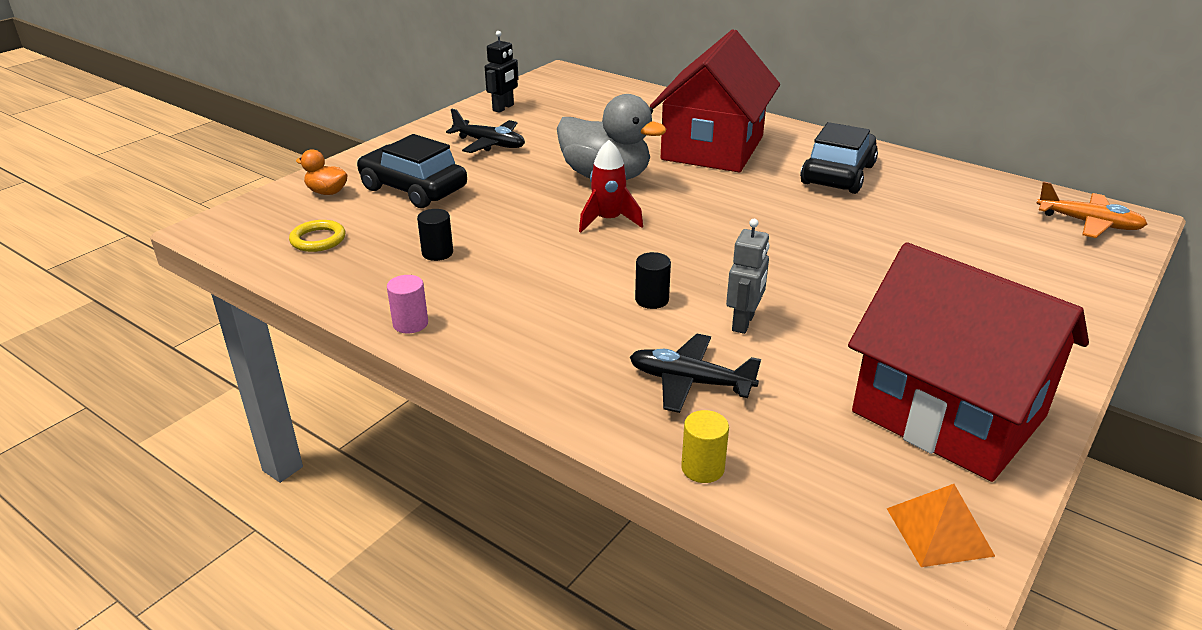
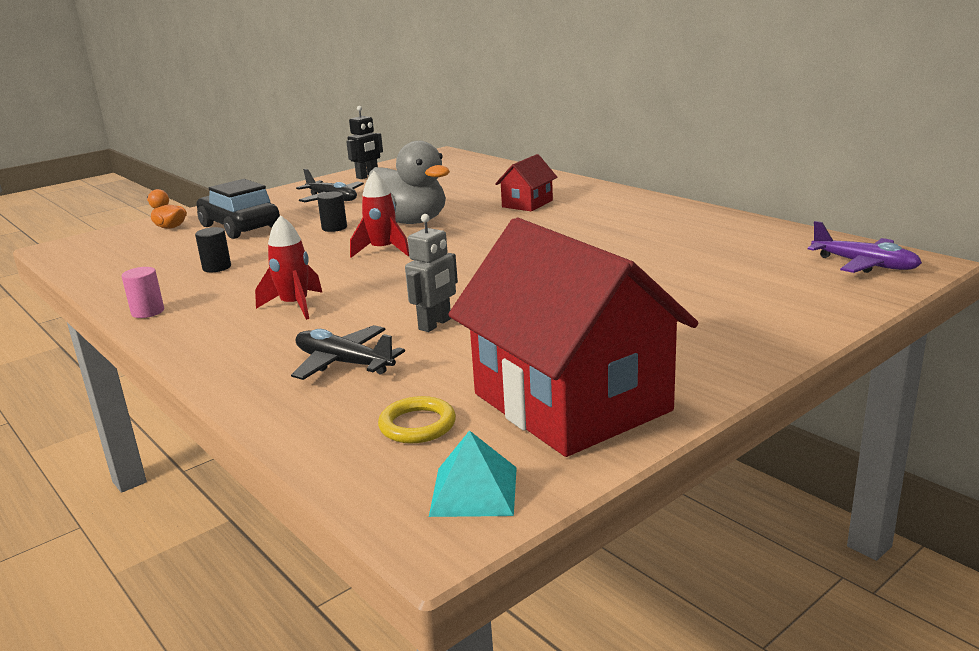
camera: 15 degrees right, 10 degrees down
yellow ring [289,220,345,252] -> yellow ring moved to [378,396,456,443]
black cylinder [635,252,671,309] -> black cylinder moved to [317,192,347,232]
red house [650,29,780,172] -> red house [495,154,557,211], size x0.46
yellow cylinder [681,410,729,483] -> none
black car [800,122,878,194] -> none
orange pyramid [886,484,996,567] -> turquoise pyramid [429,430,517,517]
orange plane [1036,181,1148,238] -> purple plane [808,221,922,273]
none -> red rocket [255,215,323,320]

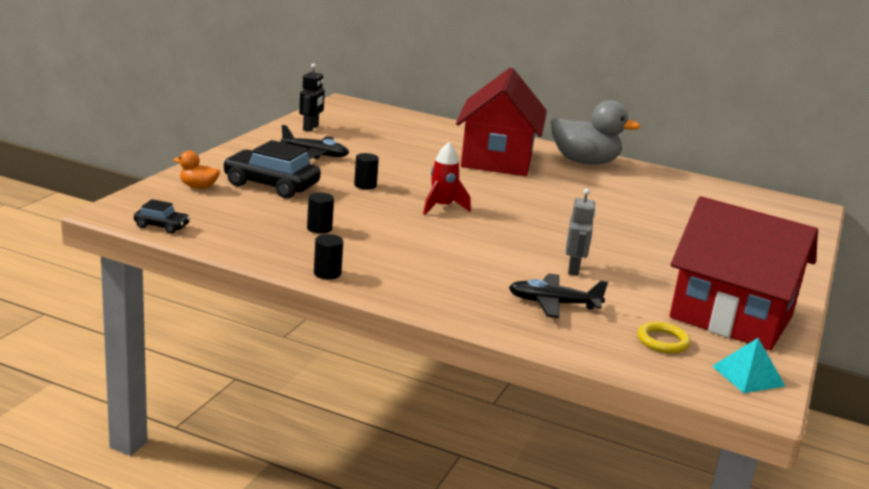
camera: 30 degrees left, 0 degrees up
pink cylinder [122,267,164,318] -> black cylinder [314,234,343,279]
red rocket [255,215,323,320] -> none
grey duck [368,141,450,224] -> grey duck moved to [551,100,641,165]
red house [495,154,557,211] -> red house [456,68,547,176], size x2.19
purple plane [808,221,922,273] -> none
none -> black car [134,199,190,234]

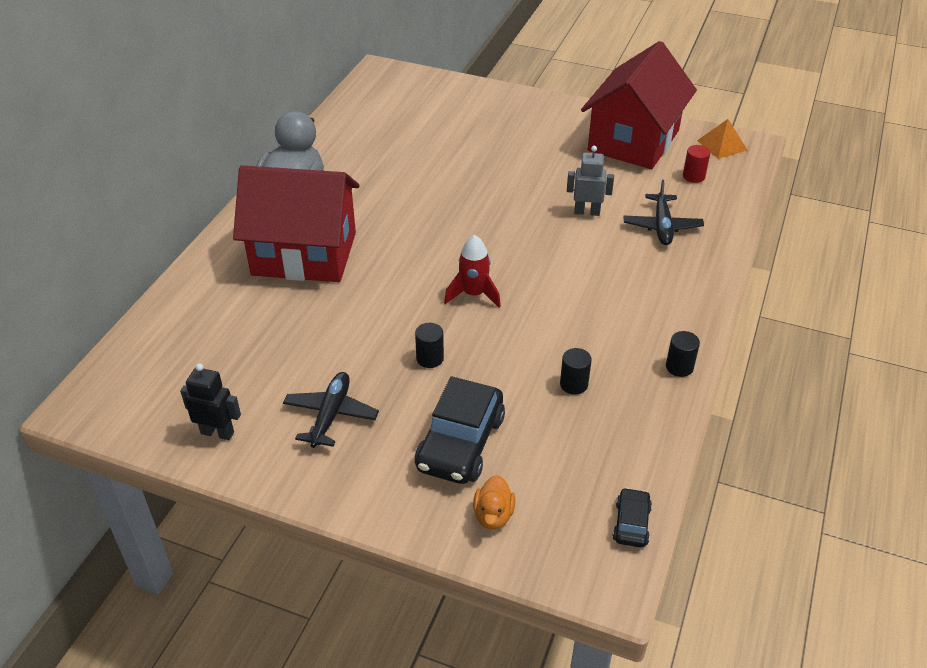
camera: 90 degrees left, 20 degrees up
yellow ring [637,322,691,353] -> red cylinder [683,145,710,183]
turquoise pyramid [712,338,785,393] -> orange pyramid [697,119,747,159]

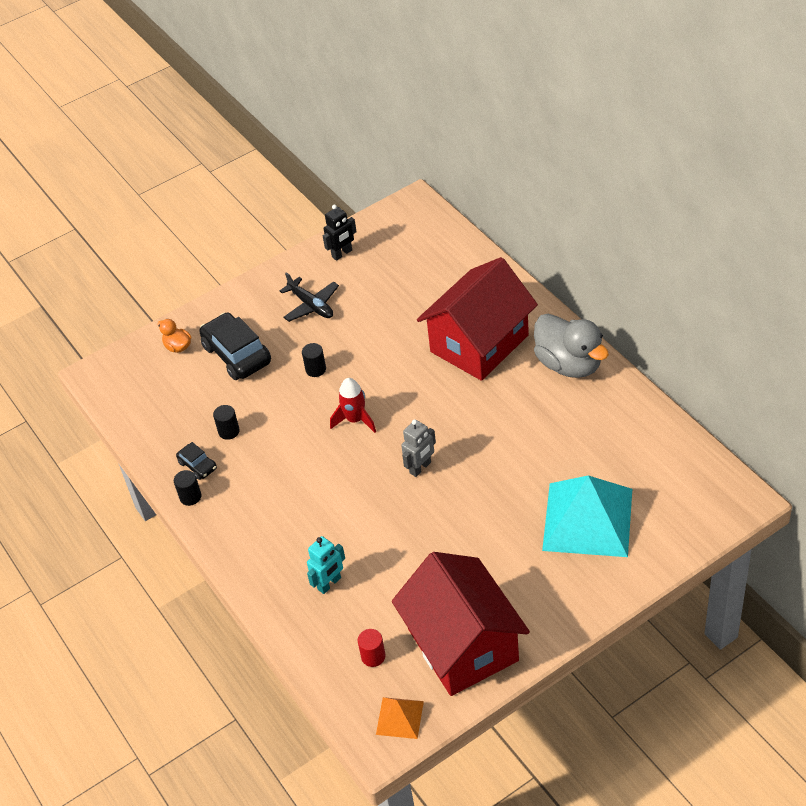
camera: 130 degrees right, 5 degrees up
grey robot [567,146,614,216] -> grey robot moved to [401,419,436,477]
black car [613,488,652,548] -> black car moved to [176,442,217,480]
black plane [623,180,704,245] -> turquoise robot [307,536,345,594]
none -> turquoise pyramid [542,475,632,557]

